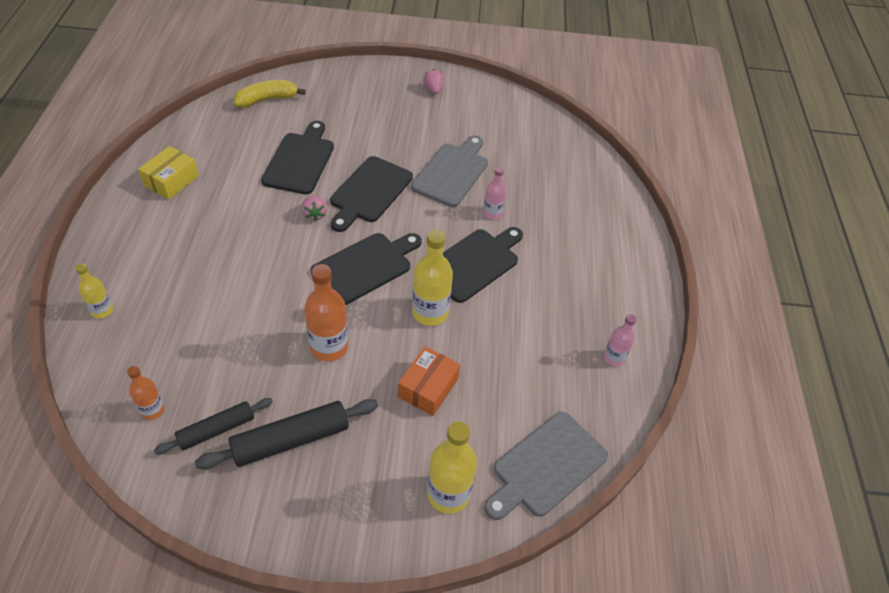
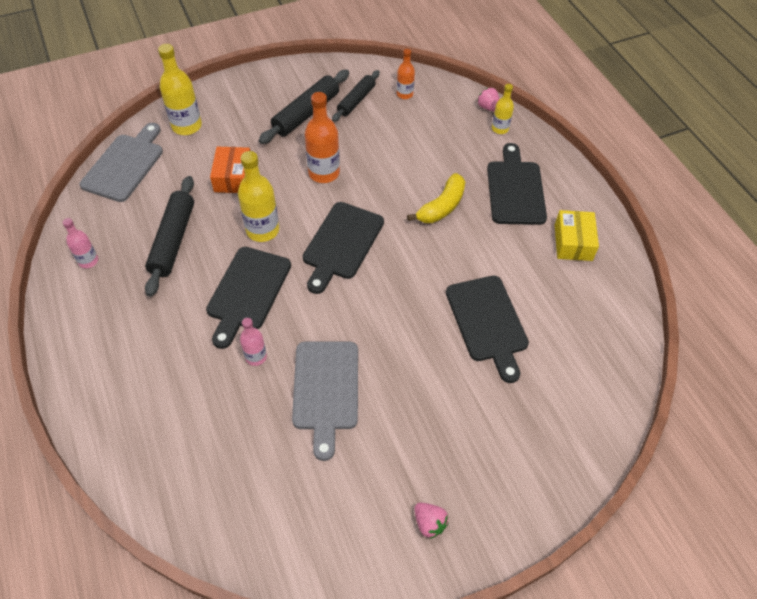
camera: 155 degrees right, 5 degrees up
yellow banana [234,80,306,108] -> yellow banana moved to [407,173,465,223]
pink strawberry [301,196,327,221] -> pink strawberry moved to [477,88,500,112]
black cutting board [330,156,413,232] -> black cutting board moved to [487,143,547,225]
none -> black rolling pin [145,176,194,297]

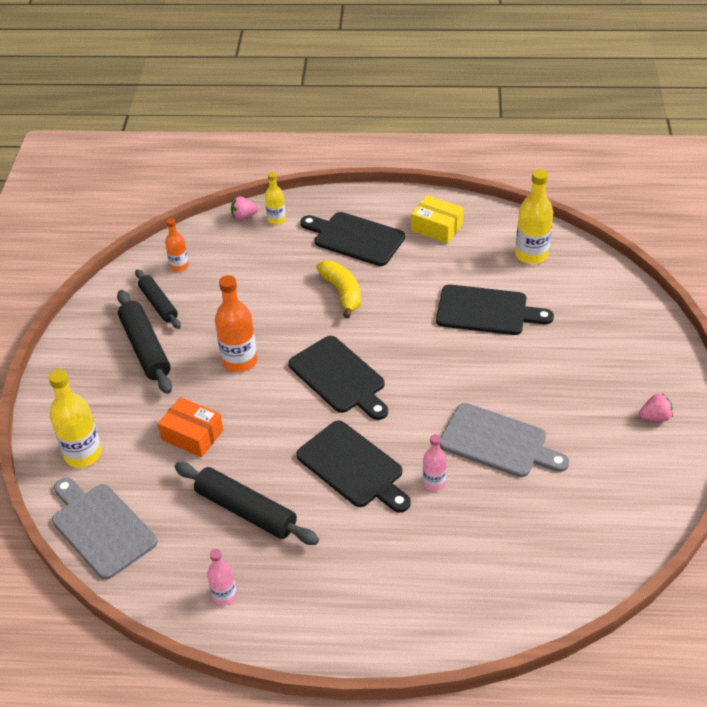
camera: 60 degrees left, 10 degrees down
yellow bottle [238,151,279,242] -> yellow bottle moved to [515,169,553,264]

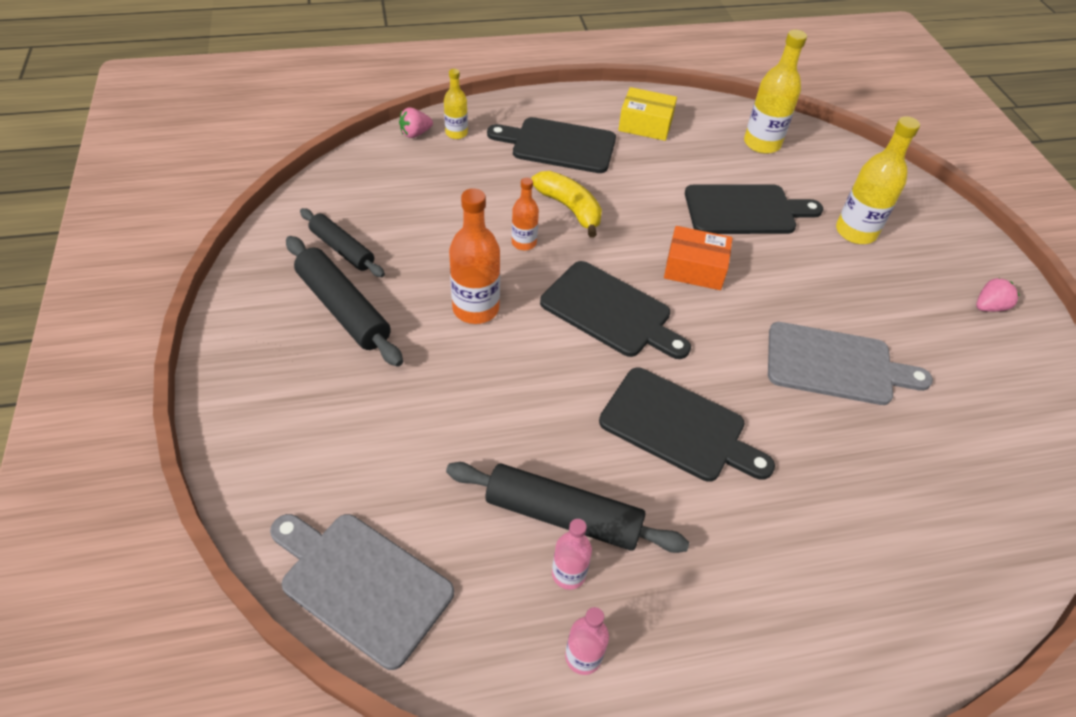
camera: 20 degrees left, 5 degrees up
yellow bottle [48,369,102,468] -> yellow bottle moved to [836,116,920,244]
orange box [158,397,223,457] -> orange box moved to [664,226,733,290]
orange bottle [165,218,189,272] -> orange bottle moved to [512,178,539,250]
pink bottle [423,434,447,491] -> pink bottle moved to [552,519,592,590]

